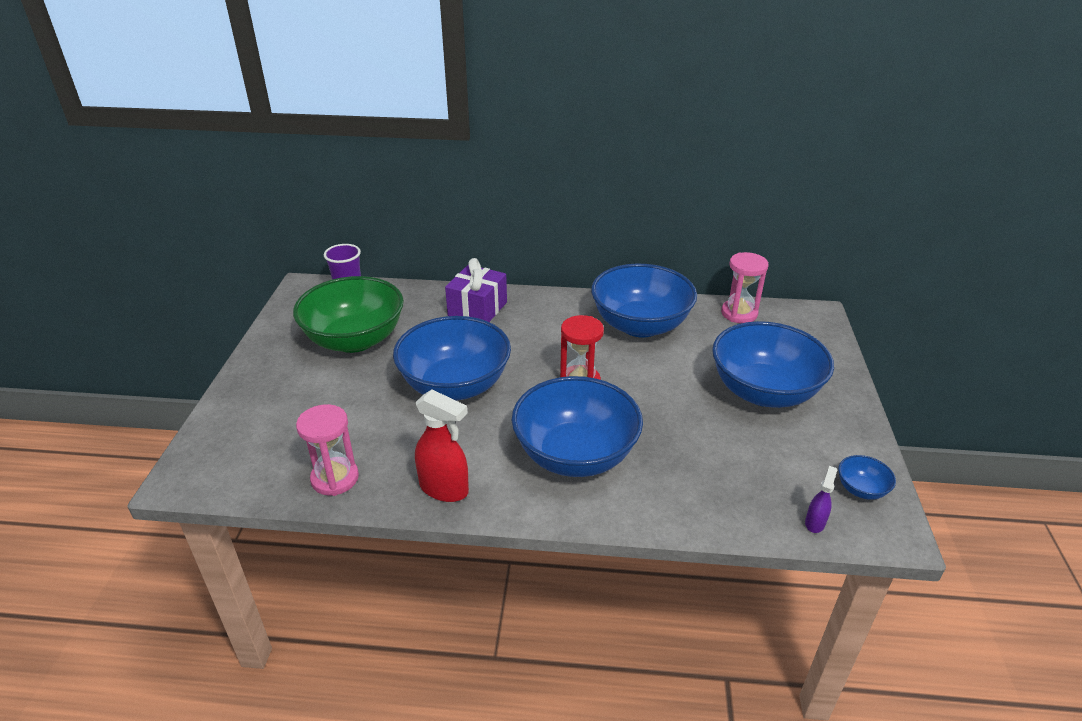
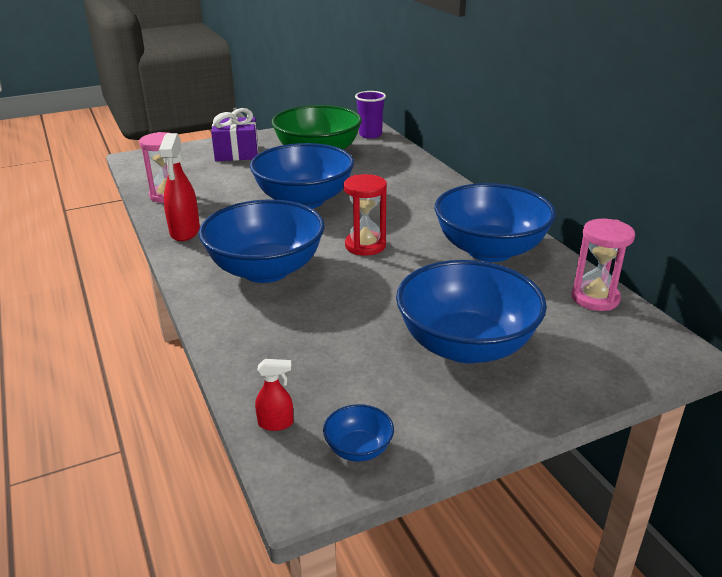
camera: 60 degrees right, 5 degrees down
purple gift [445,258,507,322] -> purple gift moved to [211,108,258,161]
purple spray bottle [805,466,837,533] -> red spray bottle [255,359,293,431]

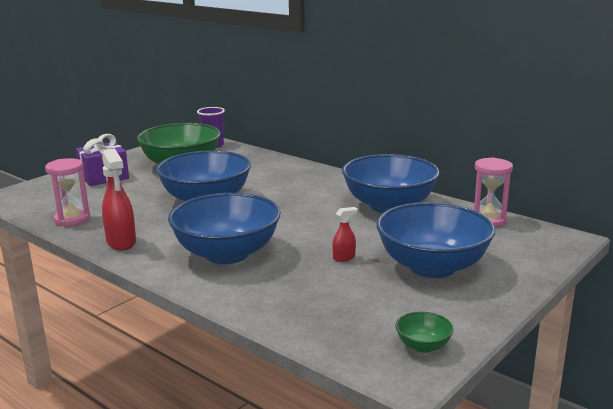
camera: 25 degrees left, 10 degrees down
red spray bottle [255,359,293,431] -> red spray bottle moved to [333,207,358,262]
blue bowl [323,404,394,462] -> green bowl [395,312,454,353]
red hourglass [344,174,387,256] -> none

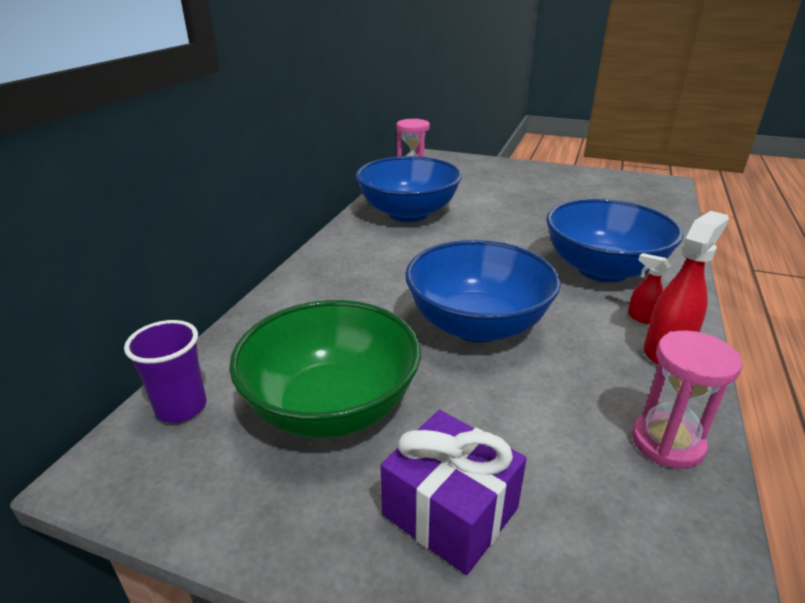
camera: 110 degrees left, 10 degrees up
red spray bottle [333,207,358,262] -> red spray bottle moved to [628,253,670,324]
blue bowl [376,202,495,278] -> none
green bowl [395,312,454,353] -> none

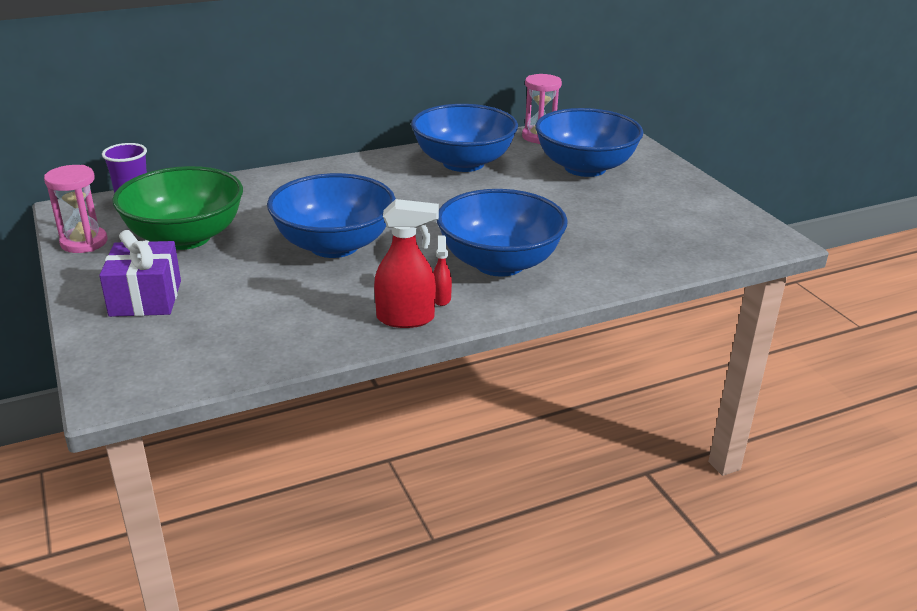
camera: 45 degrees right, 0 degrees up
pink hourglass [632,331,742,469] -> pink hourglass moved to [44,165,107,253]
none -> blue bowl [535,108,643,177]

